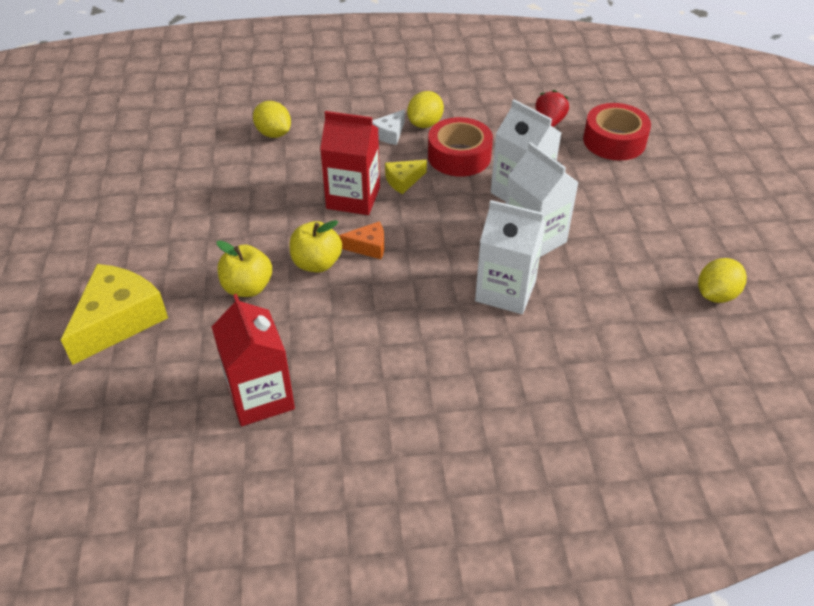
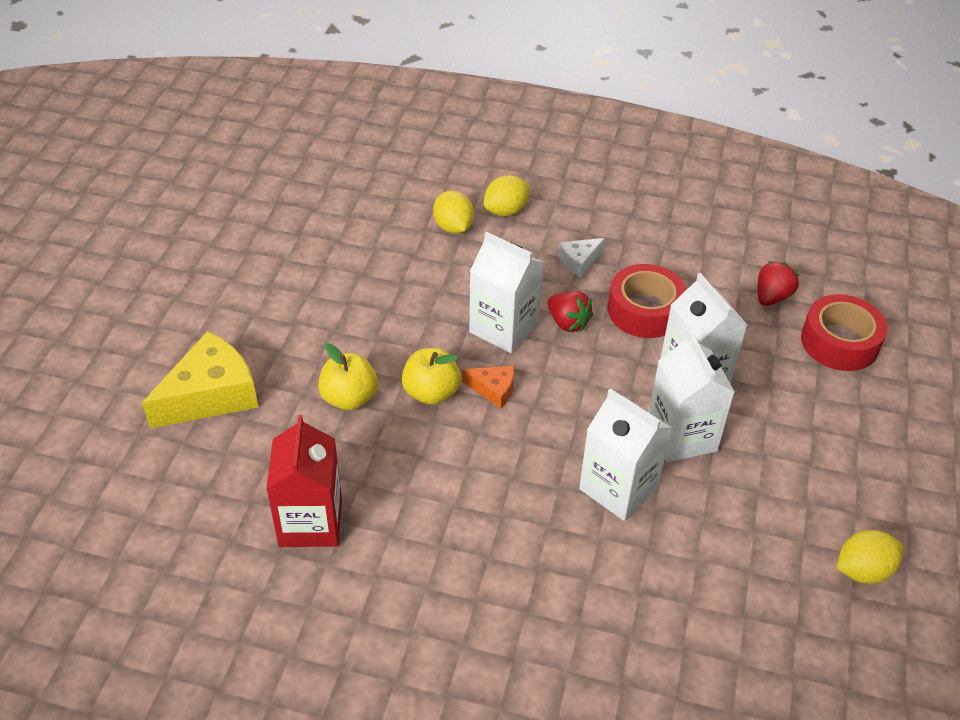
camera: 20 degrees right, 0 degrees up
red carton [320,111,380,215] -> white carton [469,232,543,353]
yellow cheese [385,160,427,194] -> red strawberry [548,291,593,332]
yellow lemon [407,91,444,128] -> yellow lemon moved to [483,175,530,216]

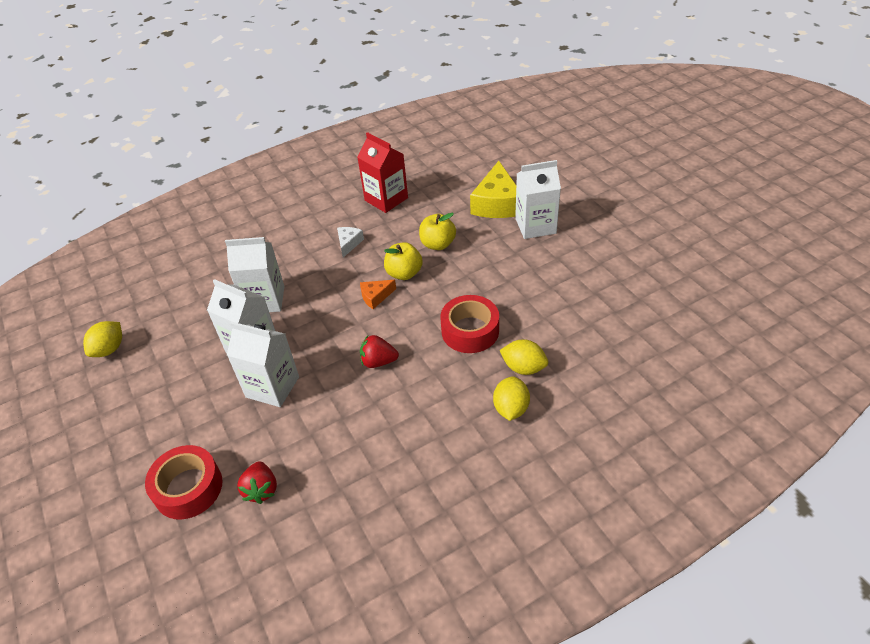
camera: 140 degrees right, 0 degrees up
white carton [469,232,543,353] -> white carton moved to [515,160,561,239]
white cheese [558,238,605,277] -> white cheese moved to [337,227,364,257]
red tape [608,264,687,338] -> red tape moved to [440,295,499,353]

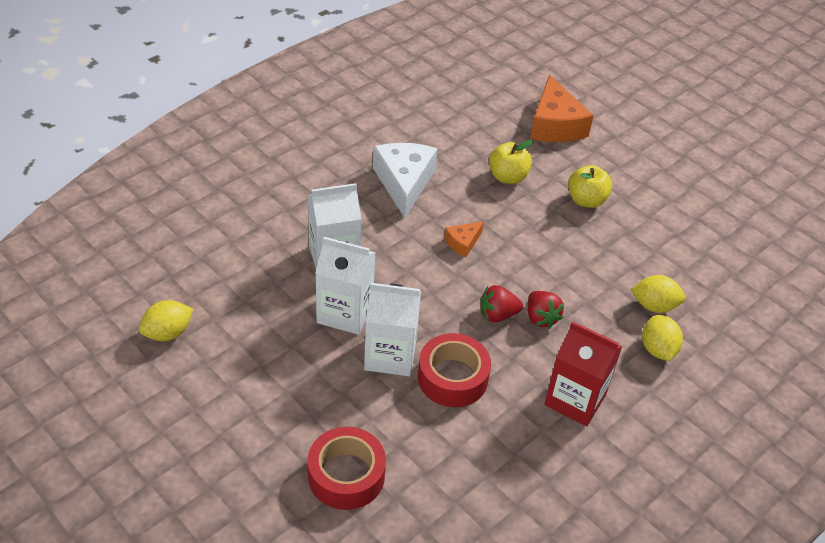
camera: 20 degrees left, 0 degrees up
yellow lemon [83,321,122,357] -> yellow lemon turned 45 degrees clockwise [139,300,193,341]
red strawberry [237,461,277,504] -> red strawberry moved to [527,291,564,329]
white cheese [337,227,364,257] -> white cheese [373,143,438,218], size x2.02
red carton [357,132,408,213] -> red carton moved to [544,321,622,426]
yellow apple [384,242,423,280] -> yellow apple moved to [568,165,612,208]
red tape [440,295,499,353] -> red tape moved to [418,333,491,407]
yellow cheese [470,161,516,218] -> orange cheese [530,75,594,142]
white carton [515,160,561,239] -> none

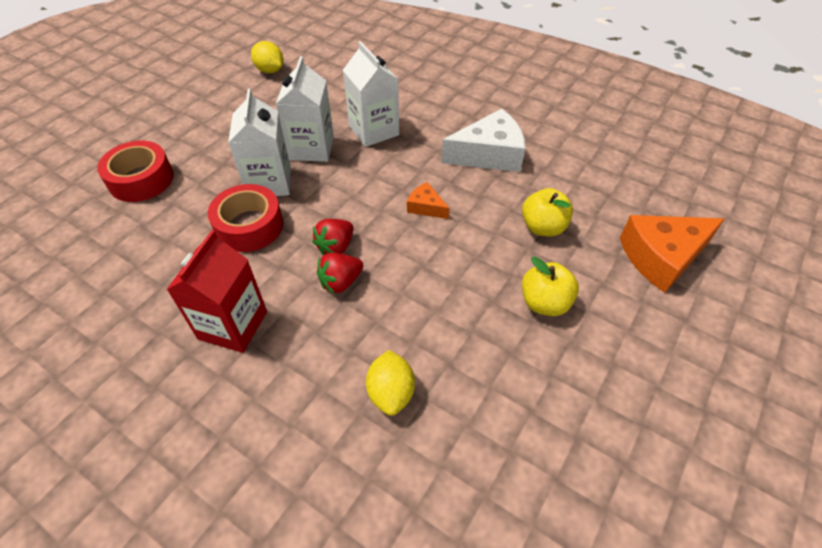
camera: 80 degrees right, 5 degrees up
red strawberry [481,285,523,322] -> red strawberry turned 120 degrees counterclockwise [312,219,354,256]
yellow lemon [642,315,683,361] -> none

